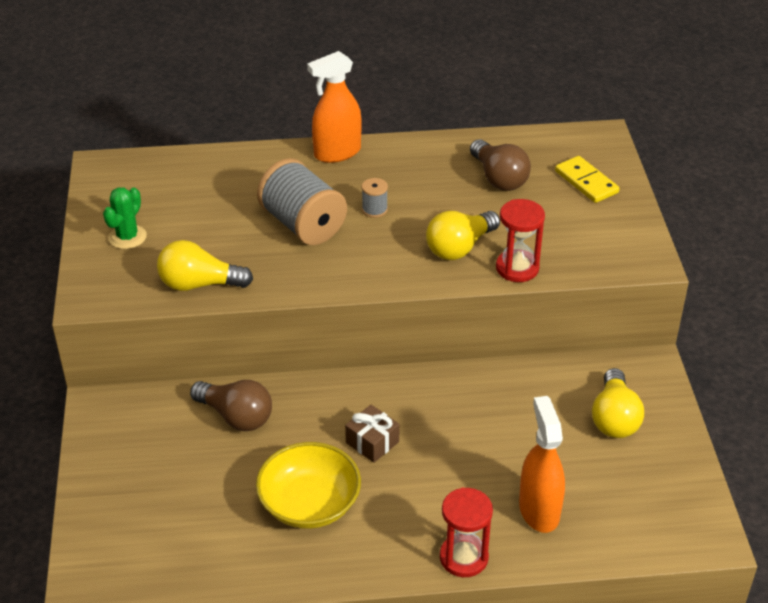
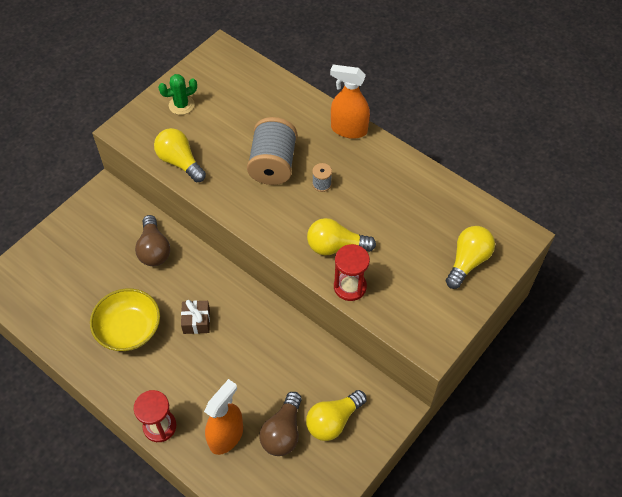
camera: 45 degrees right, 15 degrees up
brown light bulb [470,139,531,191] -> brown light bulb moved to [259,392,302,456]
yellow domino [555,156,619,203] -> yellow light bulb [446,226,495,289]

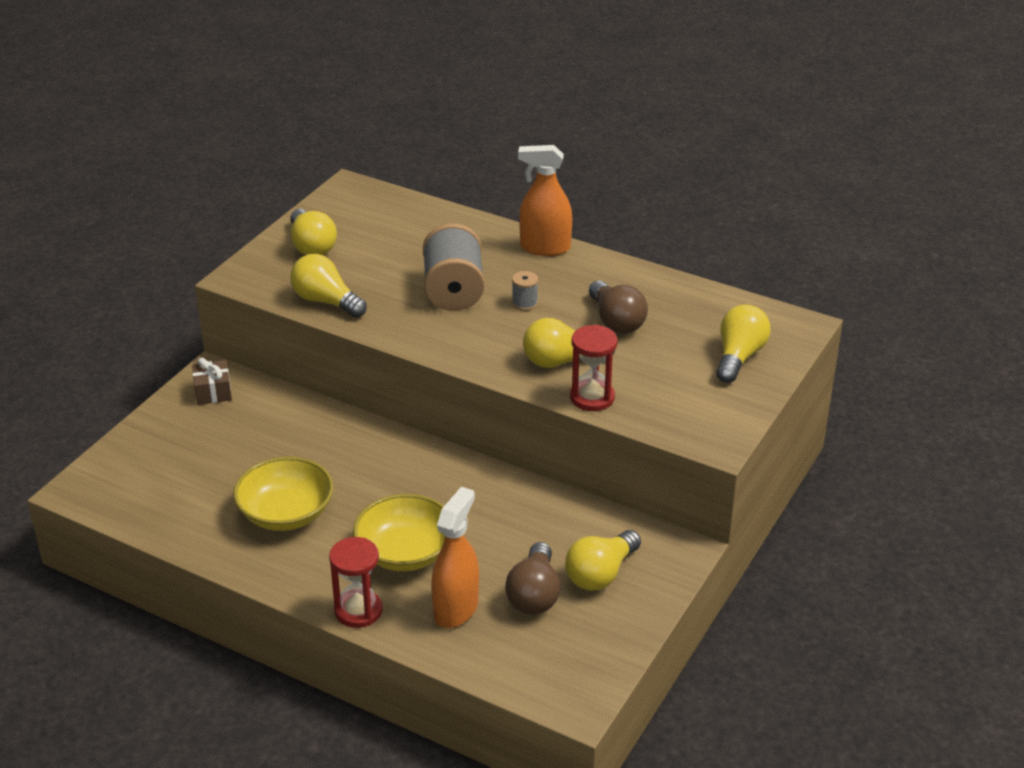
camera: 10 degrees left, 20 degrees down
brown light bulb [135,215,170,266] -> brown light bulb moved to [589,281,648,334]
green cactus [158,74,197,115] -> yellow light bulb [290,209,337,255]
brown gift [181,300,210,334] -> brown gift moved to [192,358,232,405]
none -> yellow bowl [353,494,445,571]

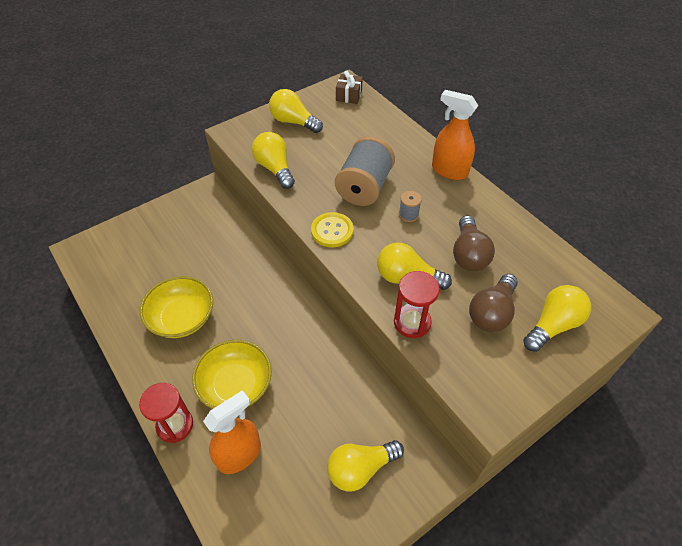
camera: 25 degrees right, 15 degrees up
brown gift [192,358,232,405] -> brown gift moved to [336,70,363,104]
yellow light bulb [290,209,337,255] -> yellow light bulb turned 120 degrees clockwise [269,89,323,133]
brown light bulb [505,542,561,614] -> brown light bulb moved to [469,274,518,332]
none -> yellow button [311,212,353,247]

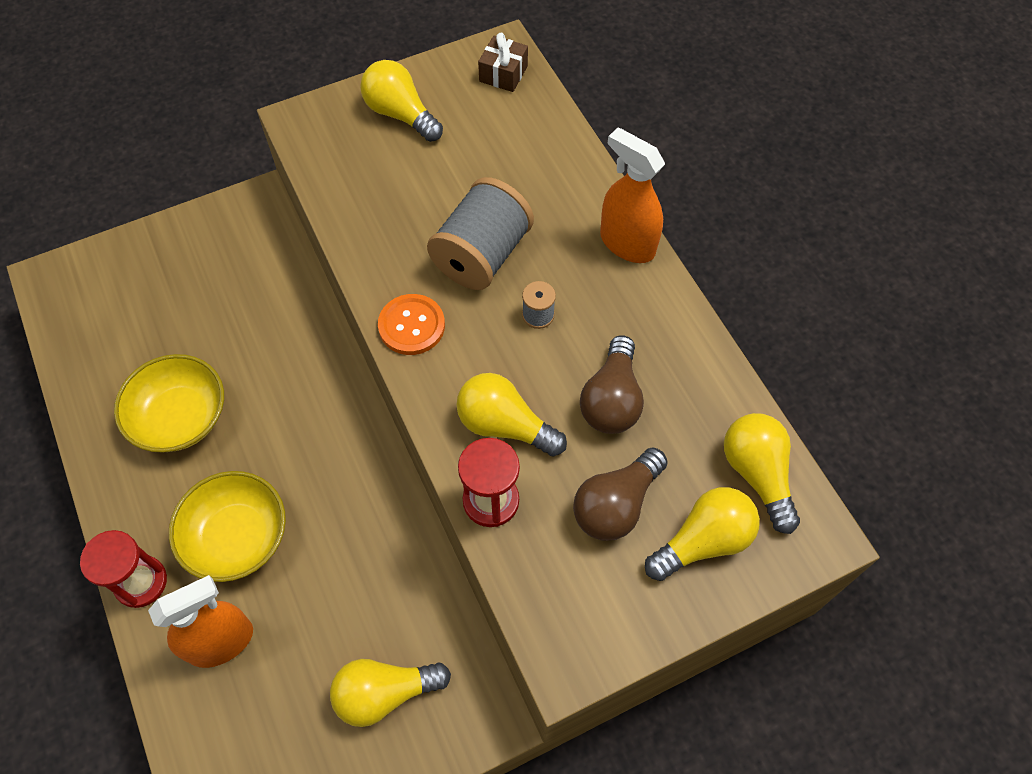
camera: 10 degrees right, 10 degrees up
yellow light bulb [252,132,295,189] -> yellow light bulb moved to [724,413,800,534]
yellow button [311,212,353,247] -> orange button [378,294,445,355]

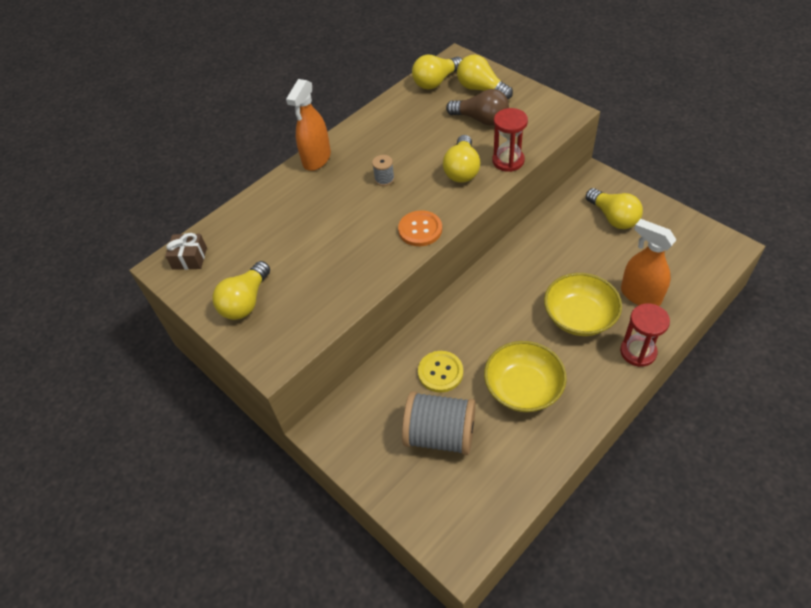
camera: 105 degrees left, 10 degrees down
grey spool [427,177,534,290] -> grey spool moved to [402,391,476,455]
brown light bulb [580,335,644,434] -> none
none -> yellow button [418,351,463,393]

